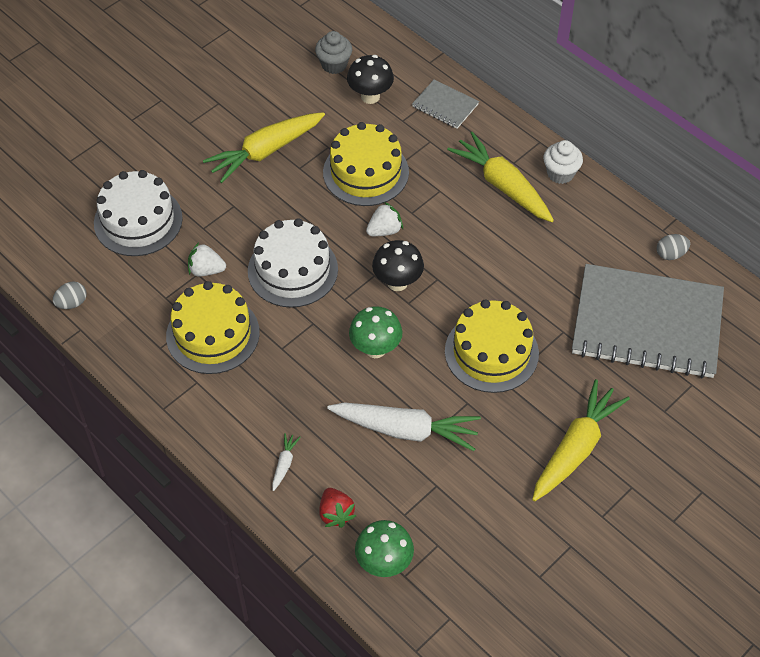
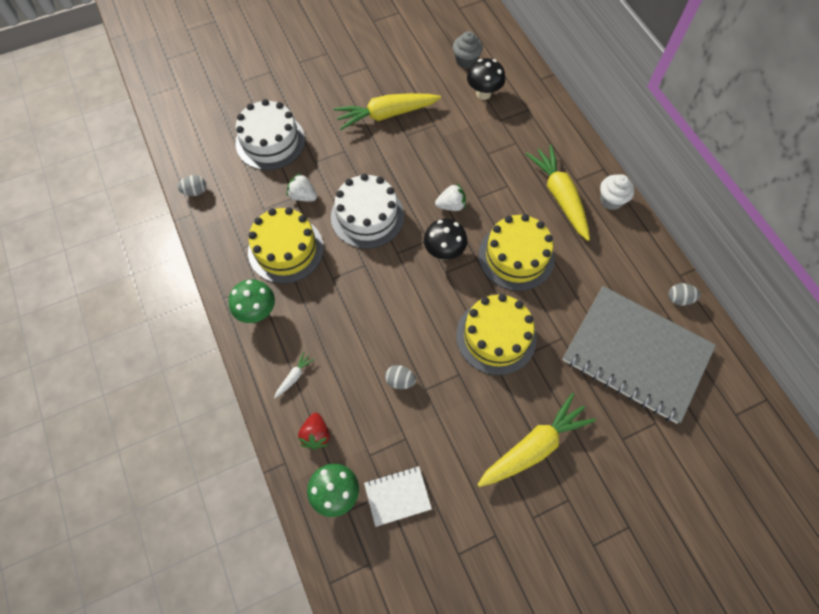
camera: 20 degrees right, 10 degrees up
yellow cake [323,122,409,206] -> yellow cake moved to [479,214,555,291]
white carrot [327,403,481,451] -> grey egg [385,365,416,389]
green mushroom [349,306,402,358] -> green mushroom moved to [229,279,275,323]
grey notebook [412,79,479,129] -> none
none -> white notebook [364,466,432,527]

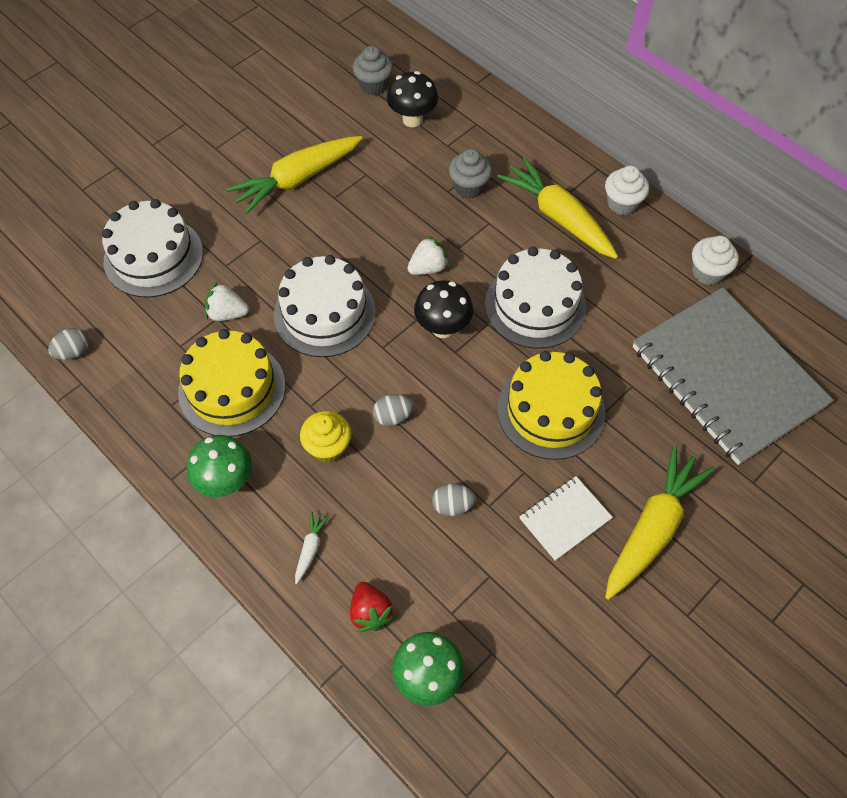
camera: 20 degrees left, 5 degrees down
white notebook [364,466,432,527] -> white notebook moved to [520,476,613,561]
yellow cake [479,214,555,291] -> white cake [485,247,587,349]
grey notebook [563,286,716,424] -> grey notebook turned 45 degrees clockwise [633,287,834,465]
grey egg [668,283,701,306] -> grey egg moved to [373,394,414,426]
none -> yellow cupcake [300,411,351,463]
none -> grey cupcake [449,149,492,198]
none -> white cupcake [692,235,739,285]

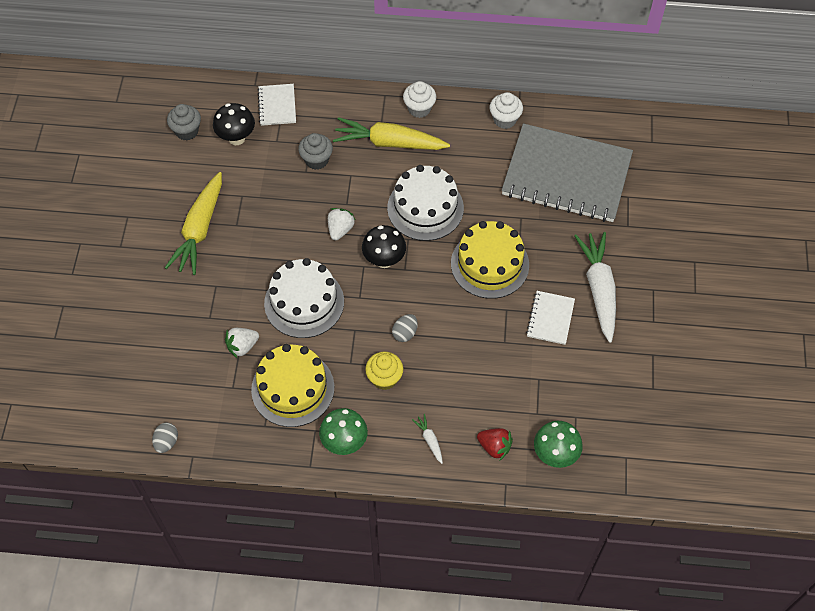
camera: 40 degrees left, 0 degrees up
white cake [102,199,203,298] -> none
grey egg [432,483,476,516] -> none
yellow carrot [605,445,715,600] -> white carrot [574,232,616,343]
none -> white notebook [257,84,296,126]

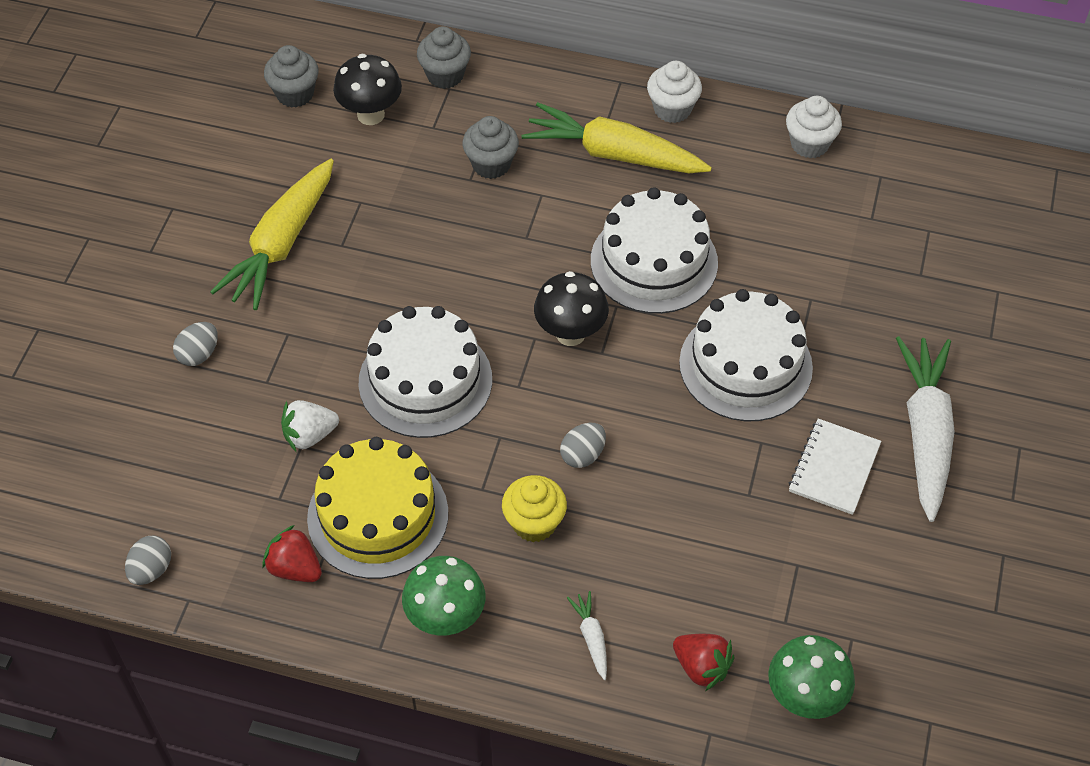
camera: 10 degrees right, 5 degrees down
white notebook [257,84,296,126] -> grey cupcake [417,26,471,89]
white strawberry [328,208,355,240] -> none
yellow cake [451,221,529,299] -> white cake [679,289,813,422]
grey notebook [502,123,633,222] -> none
none -> grey egg [173,322,218,366]
none -> red strawberry [262,525,322,582]

